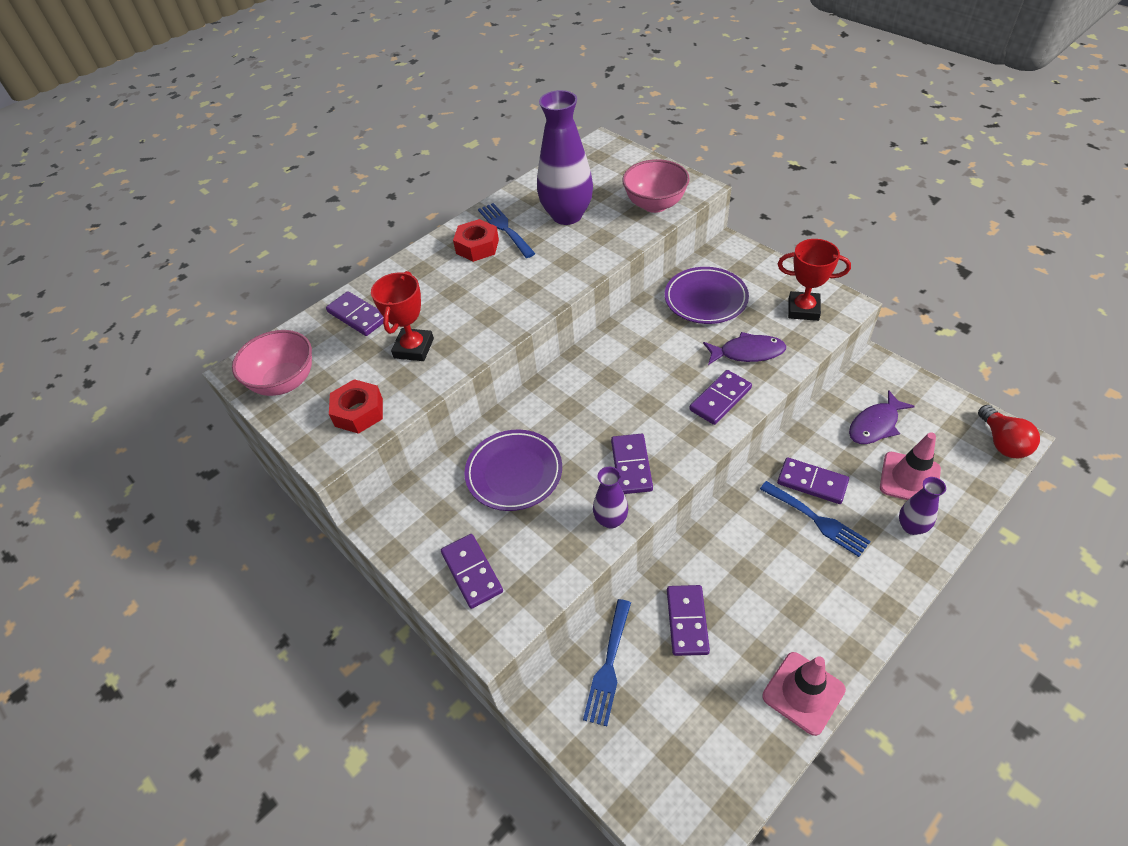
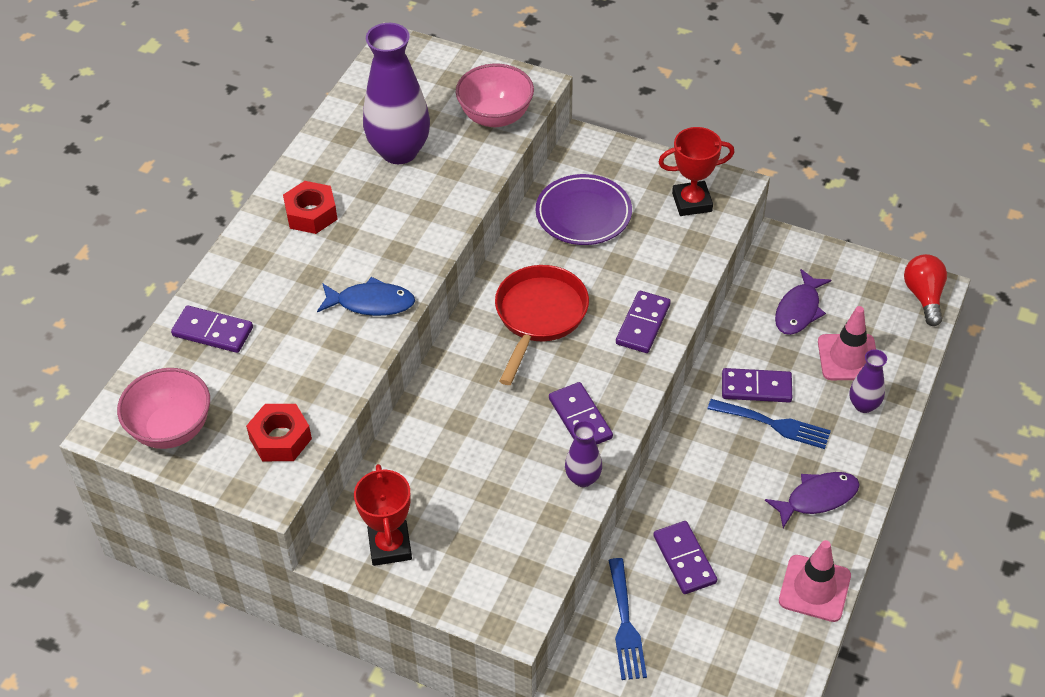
camera: 25 degrees left, 0 degrees up
red trophy [371,271,434,361] -> red trophy moved to [354,464,412,566]
purple domino [441,534,503,609] -> none
purple plate [464,430,562,511] -> none
blue fork [478,203,536,258] -> none
purple fish [703,332,786,365] -> purple fish moved to [765,472,860,528]
red light bulb [978,405,1040,458] -> red light bulb turned 150 degrees counterclockwise [904,254,947,326]
none -> blue fish [317,277,415,316]
none -> red pan [495,265,589,385]

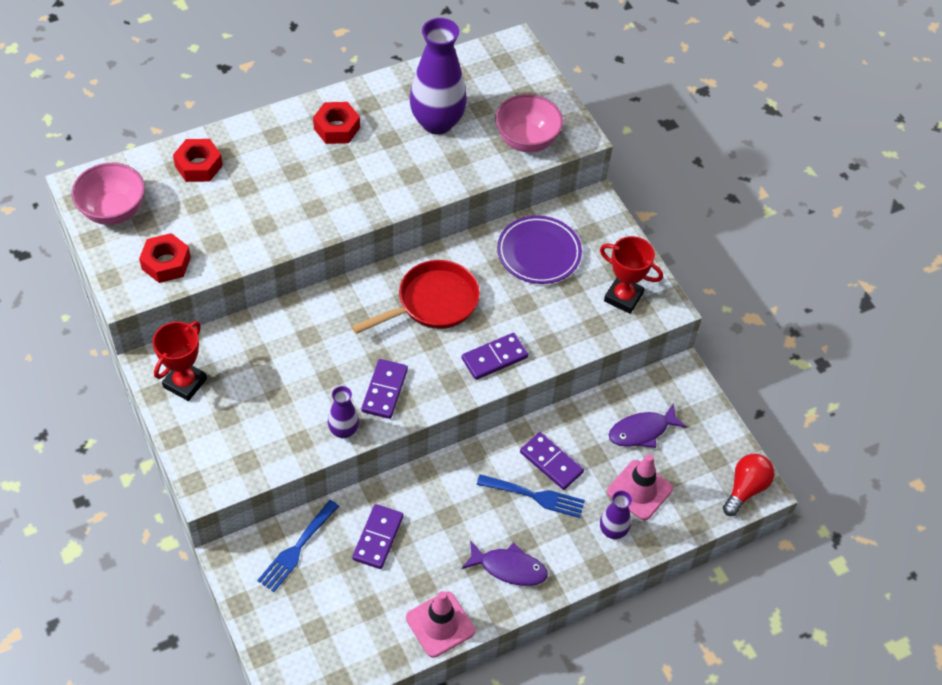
camera: 35 degrees right, 5 degrees up
purple domino [171,305,253,353] -> red nut [173,139,223,182]
blue fish [317,277,415,316] -> none
blue fork [707,399,831,449] -> blue fork turned 45 degrees counterclockwise [477,474,585,518]

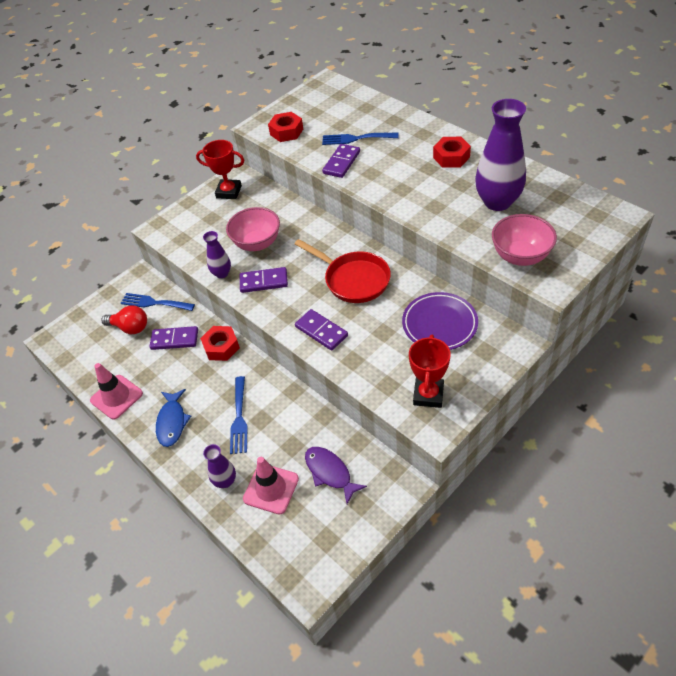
camera: 80 degrees right, 5 degrees down
pink bowl [72,163,145,225] -> pink bowl moved to [226,207,280,251]
red nut [173,139,223,182] -> red nut moved to [200,326,240,361]
purple fish [462,540,548,586] -> blue fish [156,389,191,447]
purple domino [520,432,584,490] -> purple domino moved to [322,144,360,178]
red light bulb [723,454,774,516] -> red light bulb moved to [101,305,147,334]
none -> blue fork [322,133,398,145]

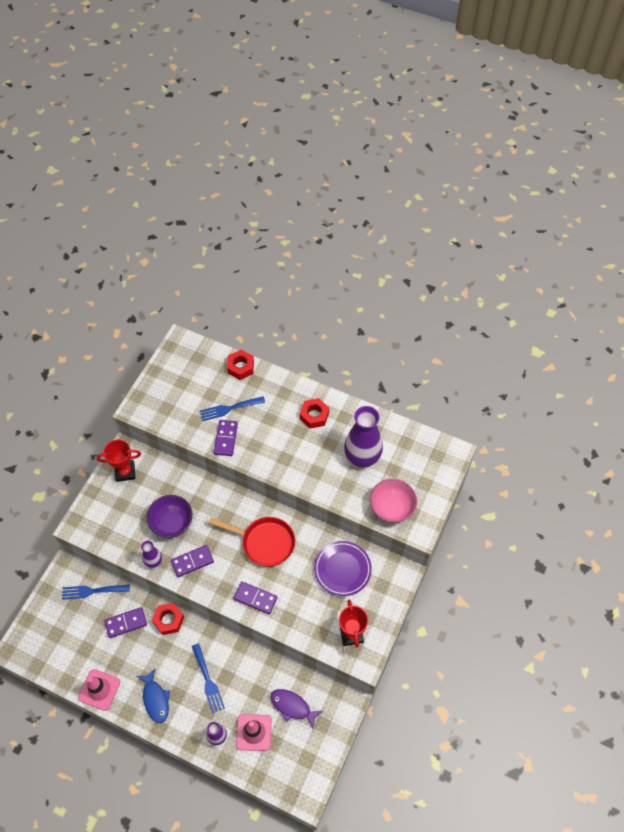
camera: 25 degrees left, 10 degrees up
red light bulb [101,305,147,334] -> none
pink bowl [226,207,280,251] -> purple bowl [147,495,192,538]
red nut [268,112,303,142] -> red nut moved to [227,350,254,380]

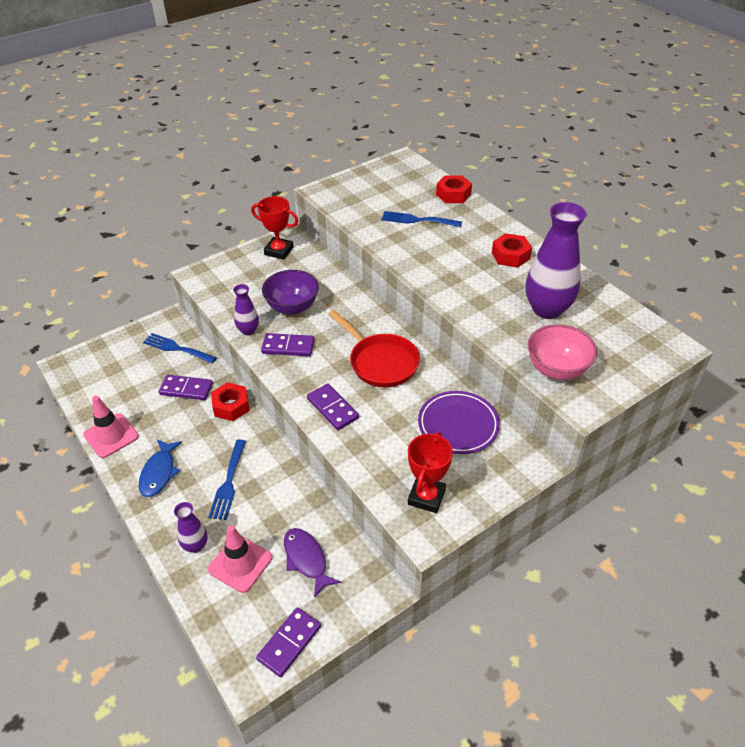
camera: 30 degrees right, 15 degrees down
purple domino [214,420,238,456] -> purple domino moved to [256,607,321,677]

